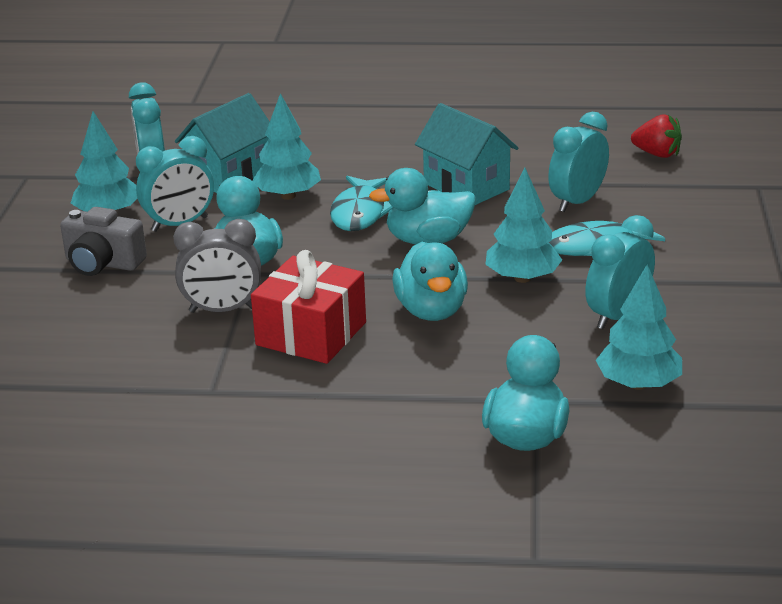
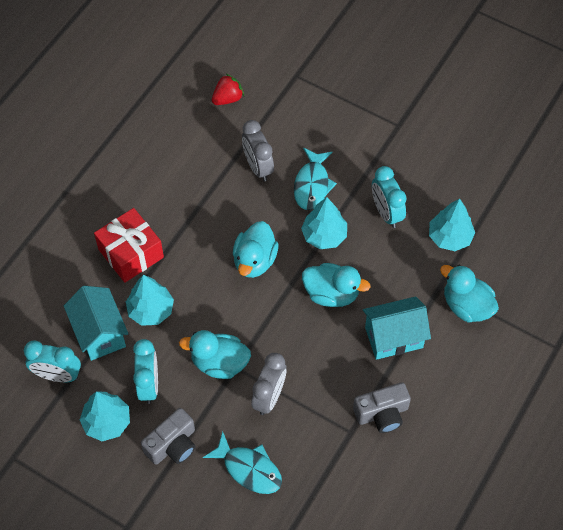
camera: 65 degrees left, 30 degrees up
red gift [251,250,366,364] -> red gift moved to [94,208,164,283]
turquoise fish [330,176,393,231] -> turquoise fish moved to [203,431,282,494]
turquoise house [415,103,518,205] -> turquoise house moved to [363,296,431,360]
turquoise clock [548,112,609,212] -> grey clock [242,120,274,182]
none -> grey camera [353,382,411,433]

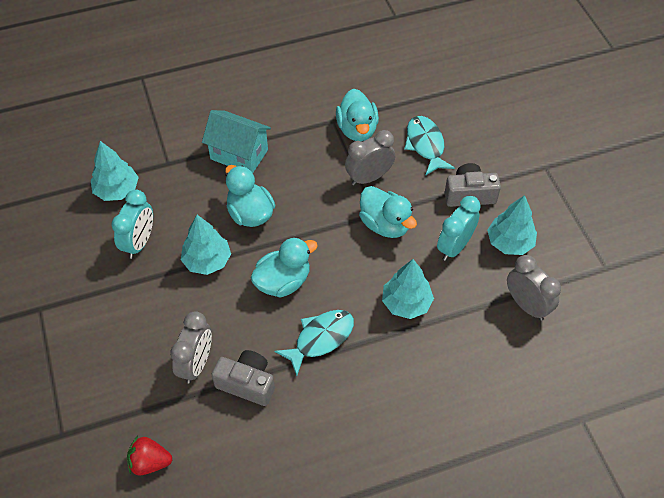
camera: 140 degrees left, 5 degrees down
turquoise clock [24,340,81,382] -> grey clock [507,255,561,320]
turquoise house [64,286,128,361] -> none
red gift [94,208,164,283] -> none
turquoise fish [294,147,337,210] -> turquoise fish moved to [275,310,354,376]
grey camera [353,382,411,433] -> grey camera moved to [211,350,275,406]
turquoise duck [440,265,499,322] -> turquoise duck moved to [336,89,379,141]

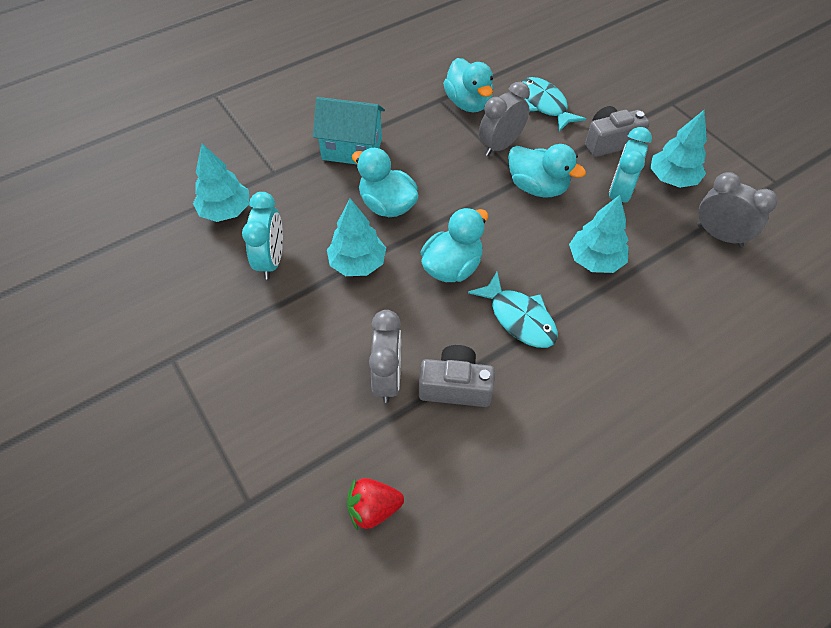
camera: 15 degrees left, 0 degrees up
turquoise fish [275,310,354,376] -> turquoise fish turned 105 degrees clockwise [468,272,558,348]

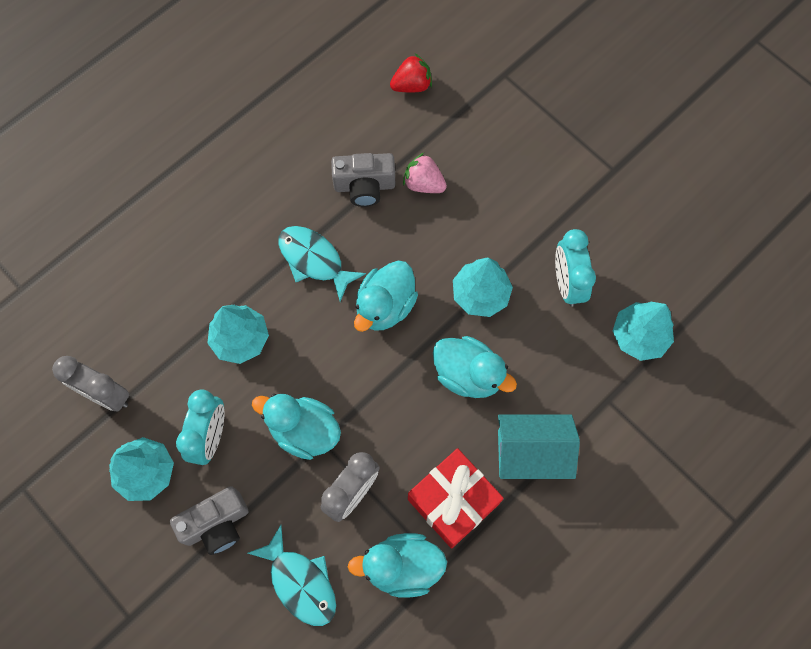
camera: 170 degrees right, 15 degrees up
grey clock [369,310,401,403] -> pink strawberry [403,153,447,193]
turquoise duck [443,58,493,112] -> turquoise duck turned 60 degrees counterclockwise [348,533,447,598]
none -> red gift [408,448,504,549]

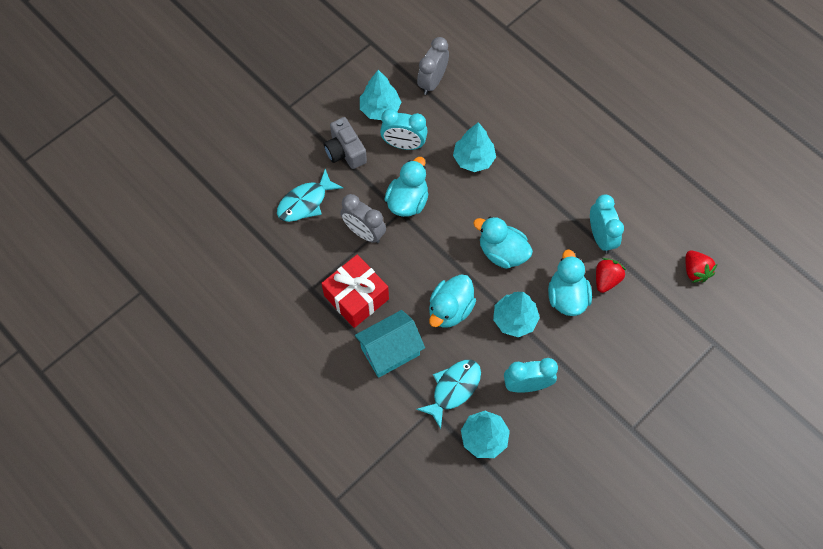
camera: 90 degrees right, 5 degrees down
turquoise fish [278,226,366,302] -> turquoise fish moved to [416,360,481,429]
grey camera [331,153,395,207] -> turquoise clock [590,194,624,253]
turquoise duck [348,533,447,598] -> turquoise duck moved to [548,249,592,316]
pink strawberry [403,153,447,193] -> red strawberry [596,258,627,293]
turquoise house [498,414,580,480] -> turquoise house turned 60 degrees clockwise [355,310,425,378]

